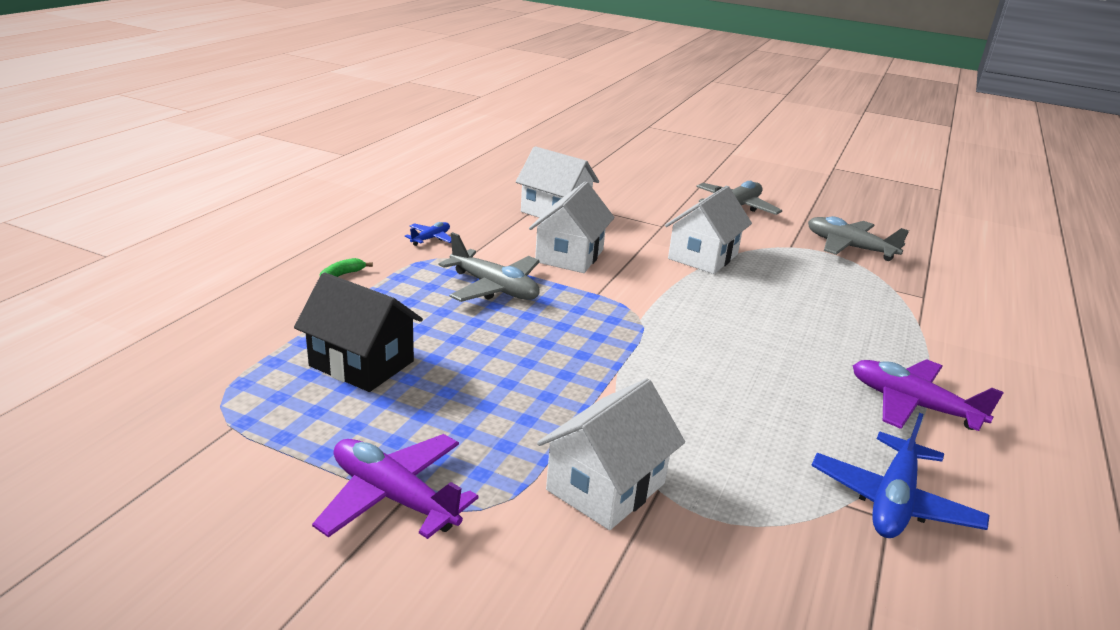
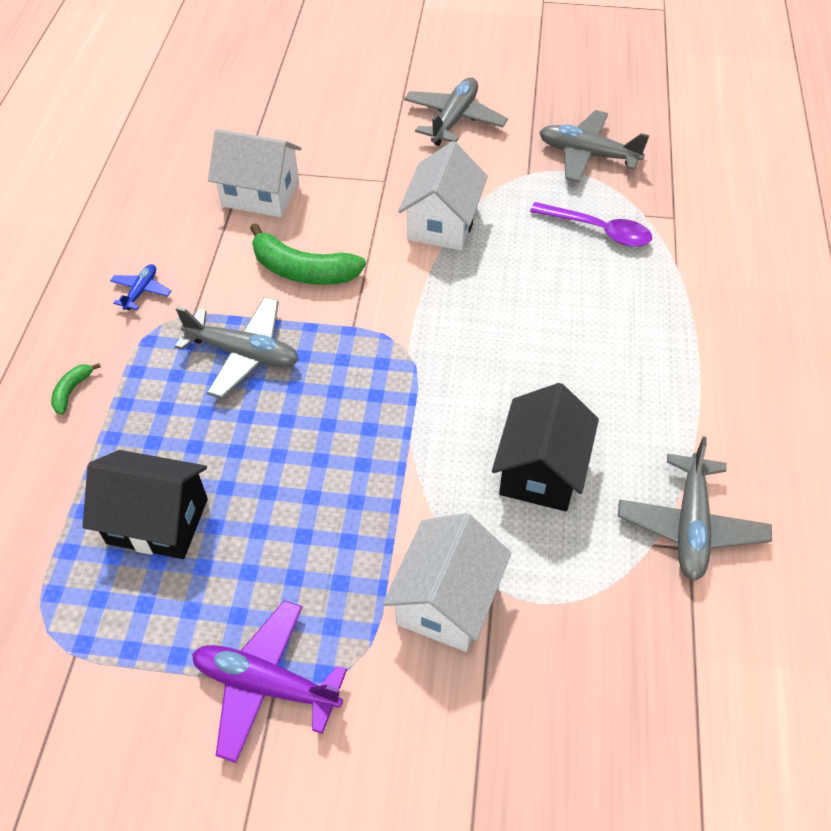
camera: 15 degrees left, 25 degrees up
white house [529,181,615,273] -> green banana [250,223,366,285]
blue plane [811,413,990,538] -> grey plane [618,436,772,581]
purple plane [853,359,1004,431] -> none
none -> black house [492,383,599,511]
none -> purple spoon [530,202,652,247]

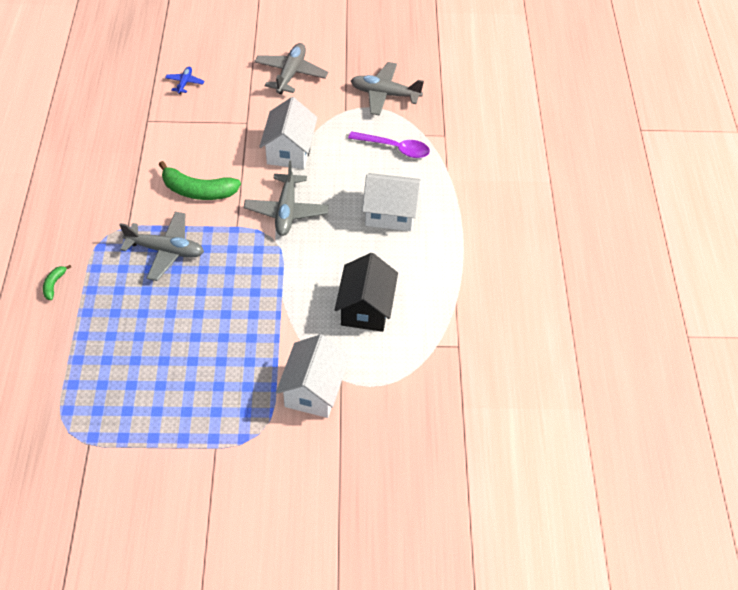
camera: 10 degrees left, 0 degrees up
black house [82,450,208,559] -> none
blue plane [110,264,171,310] -> blue plane moved to [165,67,204,94]
purple plane [192,600,347,763] -> none
white house [208,129,302,217] -> white house moved to [362,173,421,231]
grey plane [618,436,772,581] -> grey plane moved to [244,161,329,236]

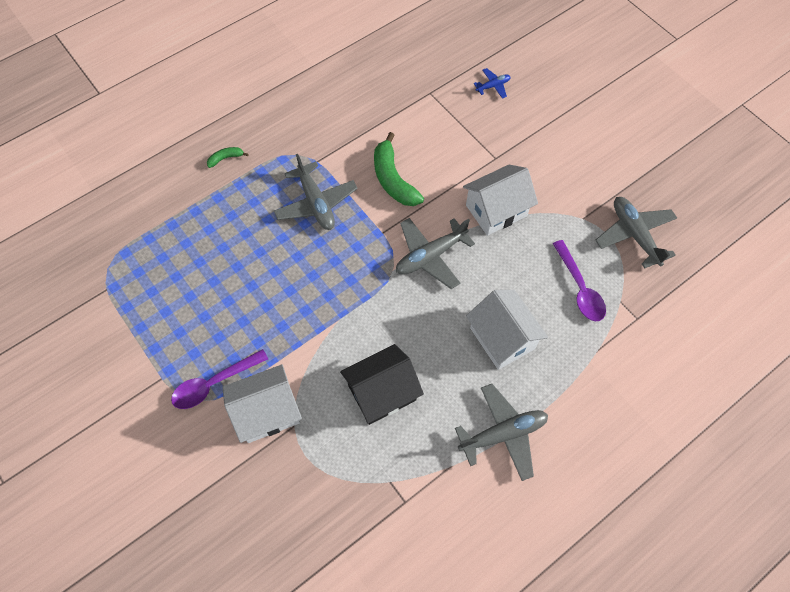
camera: 55 degrees right, 10 degrees up
grey plane [254,43,328,94] -> grey plane moved to [455,384,548,481]
none -> purple spoon [171,349,268,409]

